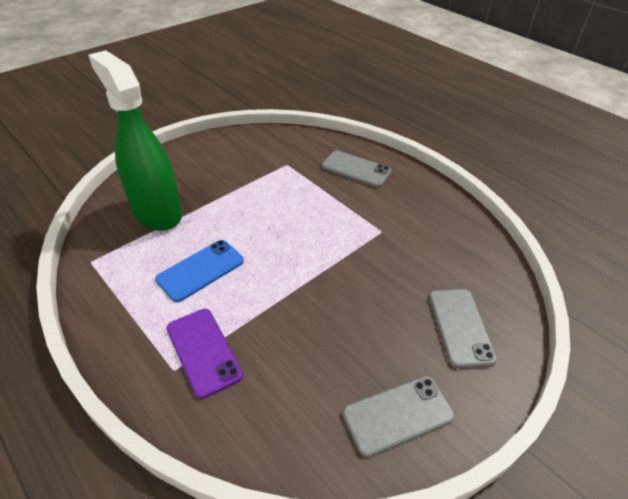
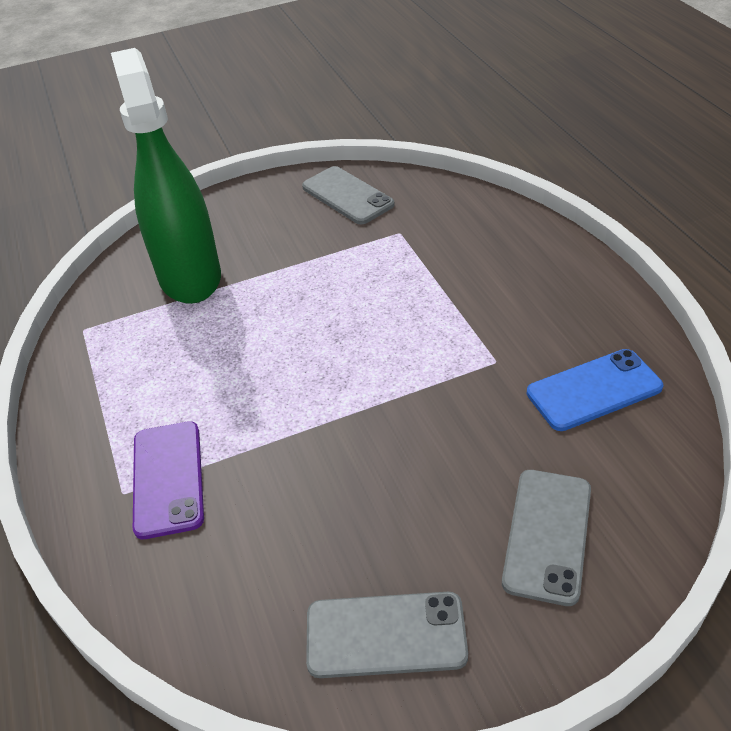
camera: 25 degrees right, 0 degrees up
blue phone [155,240,244,302] -> blue phone moved to [527,349,663,431]
grey phone [322,151,392,188] -> grey phone moved to [302,166,395,225]

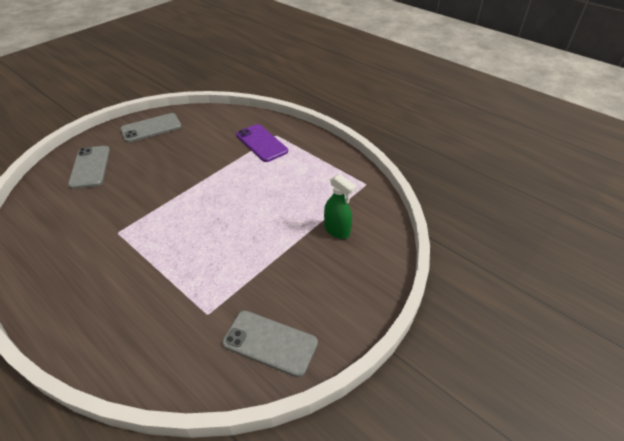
camera: 150 degrees right, 0 degrees up
green spray bottle [111,48,221,304] -> green spray bottle [324,174,357,239], size x0.46
blue phone [527,349,663,431] -> none

